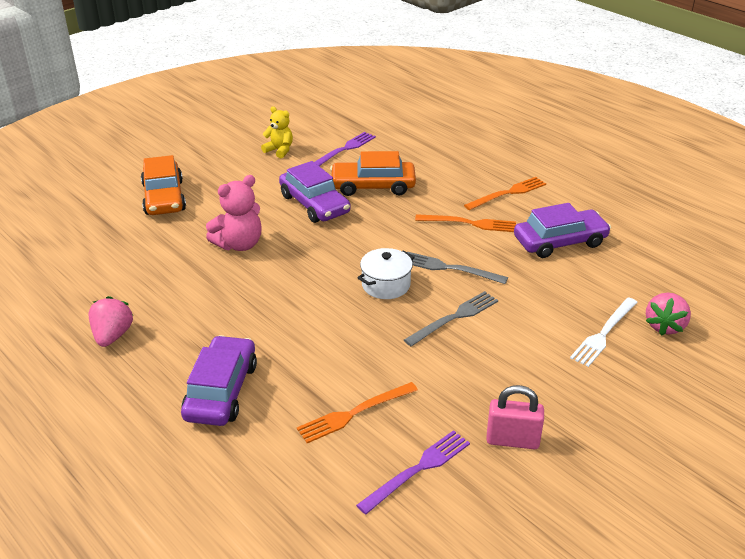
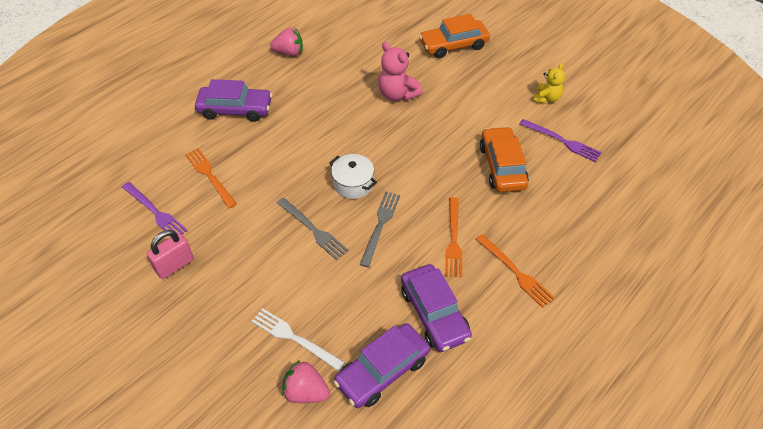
camera: 85 degrees right, 15 degrees up
purple car [279,161,351,223] -> purple car moved to [334,323,430,408]
pink padlock [486,385,544,449] -> pink padlock turned 45 degrees clockwise [147,230,194,279]

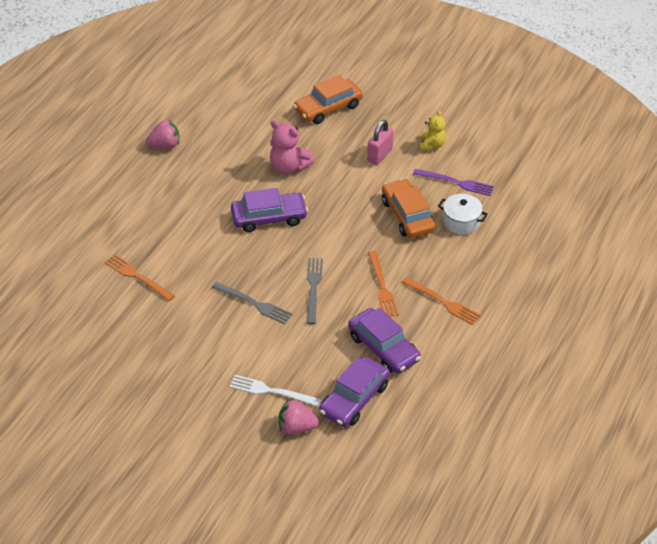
camera: 15 degrees left, 5 degrees down
purple fork [122,182,187,237] -> none
pink padlock [147,230,194,279] -> pink padlock moved to [367,120,394,165]
purple car [195,79,272,122] -> purple car moved to [231,188,308,232]
white pot [329,154,377,199] -> white pot moved to [438,194,488,234]

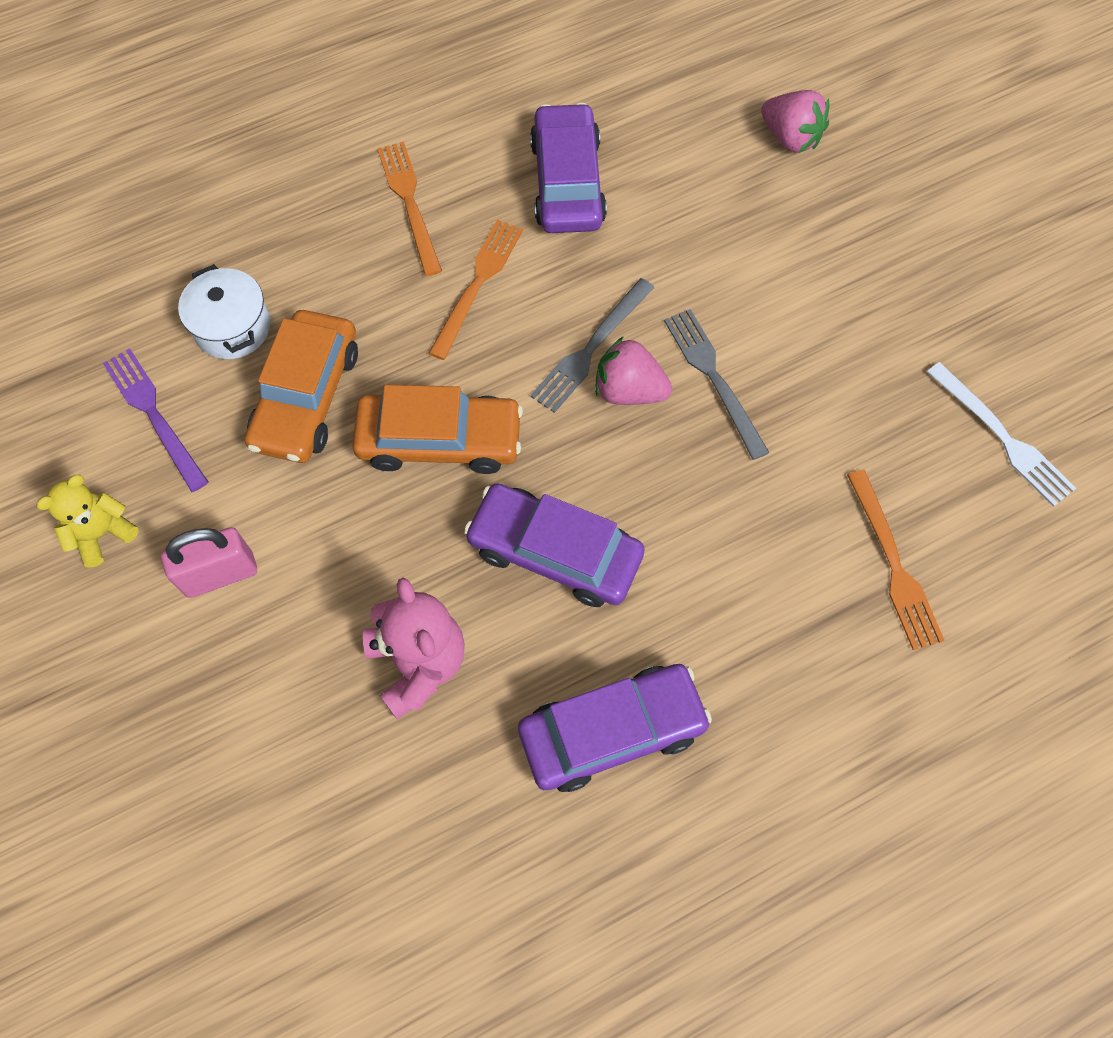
camera: 145 degrees left, 20 degrees up
pink strawberry [146,120,179,148] -> pink strawberry moved to [595,336,672,405]
white fork [230,375,322,407] -> white fork moved to [927,362,1076,507]
orange car [293,75,363,124] -> orange car moved to [352,385,523,474]
purple car [319,357,390,427] -> purple car moved to [518,664,712,792]

